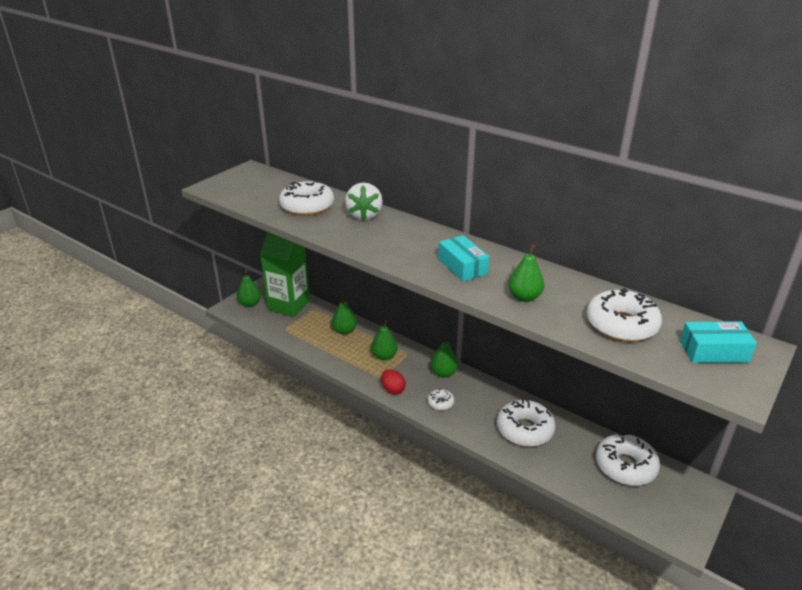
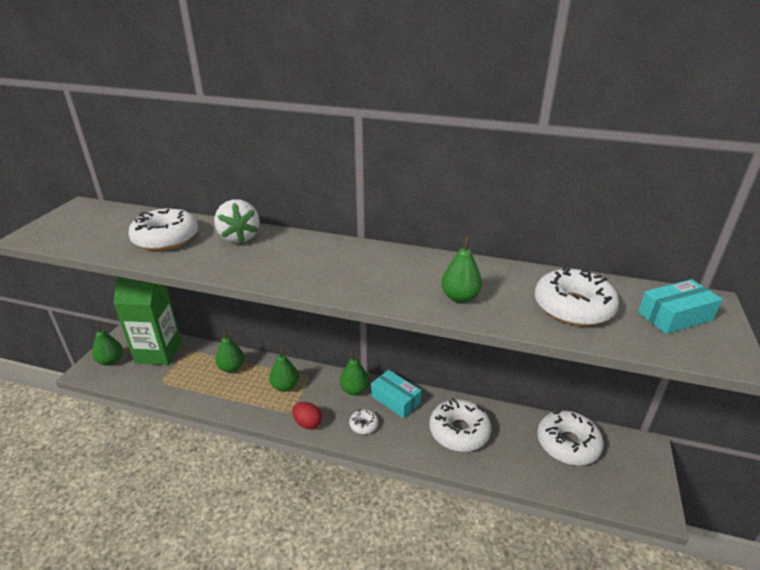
camera: 20 degrees left, 0 degrees up
turquoise box [438,235,489,282] -> turquoise box moved to [371,370,421,418]

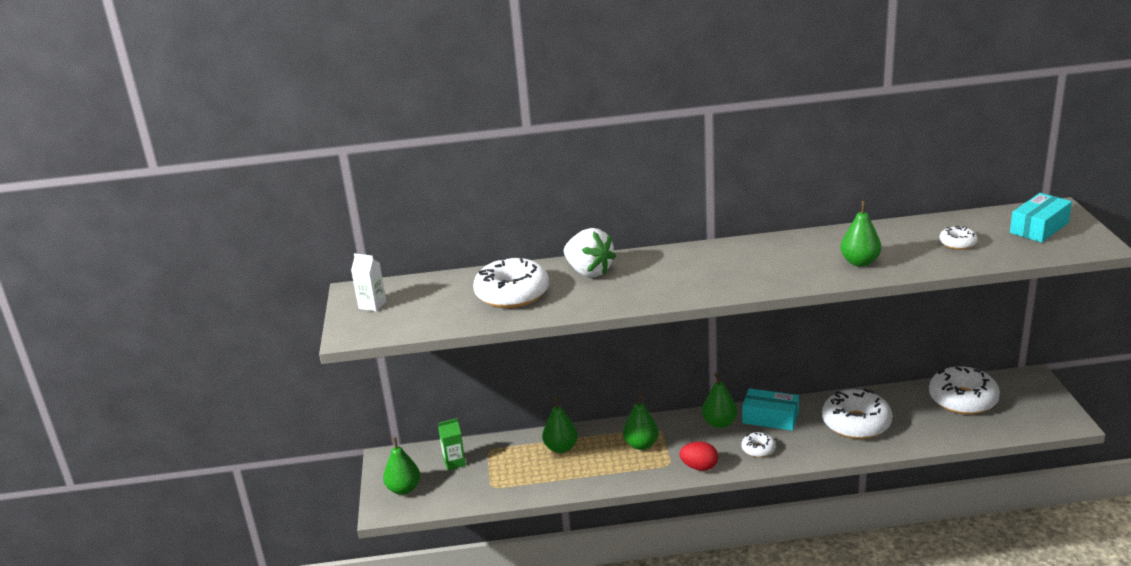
camera: 20 degrees left, 5 degrees down
green carton [113,276,182,365] -> green carton [438,418,466,470], size x0.41
white donut [535,266,619,326] -> white donut [939,226,977,250], size x0.49
none -> white carton [351,253,386,311]

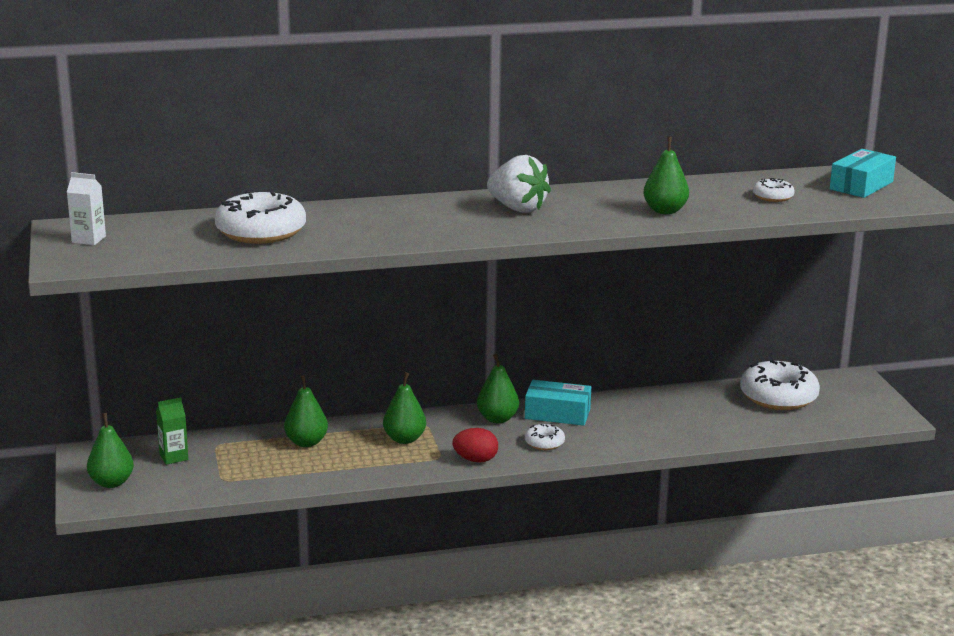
camera: 10 degrees left, 5 degrees down
white strawberry [564,228,616,277] -> white strawberry moved to [487,155,551,213]
white donut [822,389,892,439] -> none

